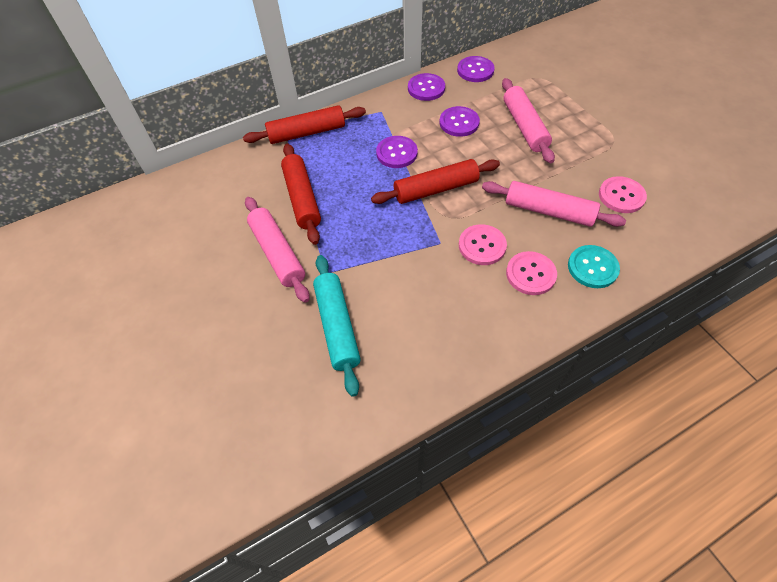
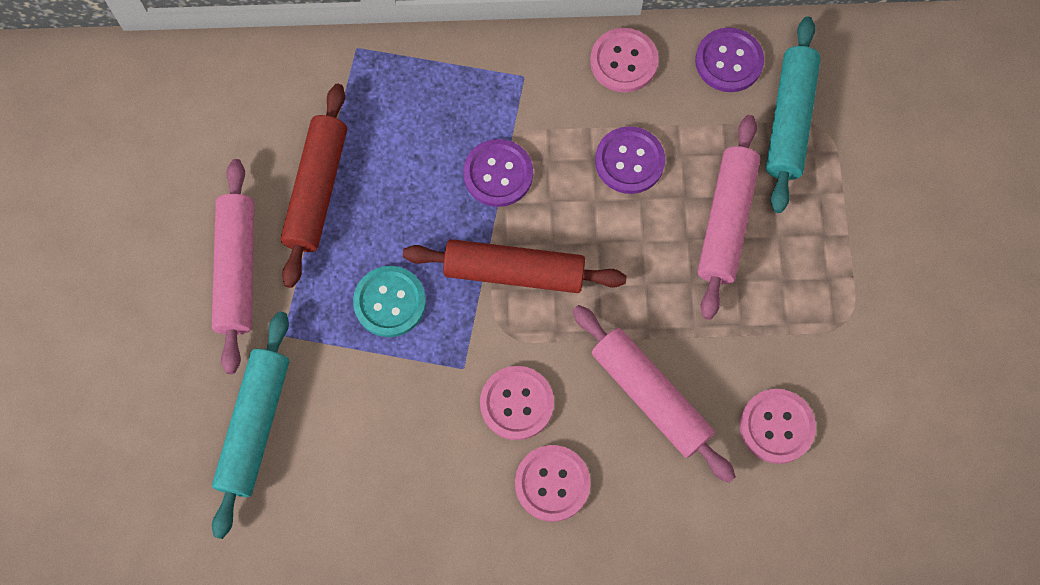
camera: 25 degrees right, 15 degrees up
red rolling pin [243,105,366,144] -> none
purple button [408,73,445,101] -> pink button [590,28,659,93]
turquoise button [568,245,620,288] -> turquoise button moved to [353,266,426,337]
none -> turquoise rolling pin [766,17,821,213]

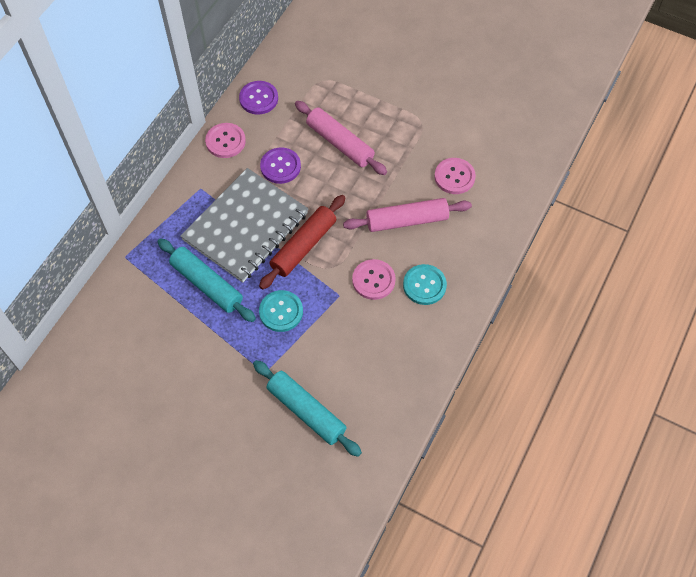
camera: 60 degrees left, 10 degrees down
pink rolling pin [212,159,254,374] -> none
red rolling pin [281,84,347,288] -> none
purple button [463,139,533,207] -> grey notebook [180,168,308,283]
pink button [515,445,591,522] -> turquoise button [403,264,447,305]
turquoise rolling pin [766,17,821,213] -> turquoise rolling pin moved to [157,238,256,322]

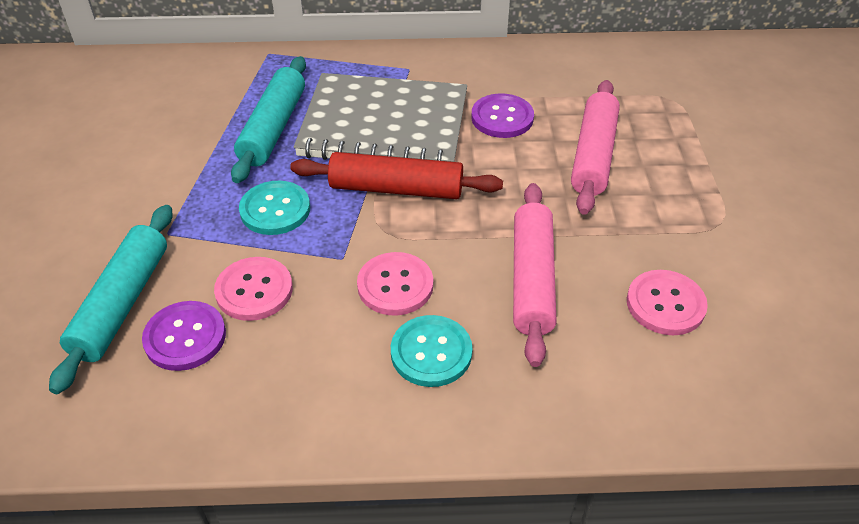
camera: 60 degrees right, 15 degrees down
pink button [205,123,246,158] -> pink button moved to [214,257,293,321]
purple button [239,81,278,115] -> purple button moved to [142,301,226,371]
pink rolling pin [343,198,472,232] -> pink rolling pin turned 45 degrees clockwise [513,183,557,367]

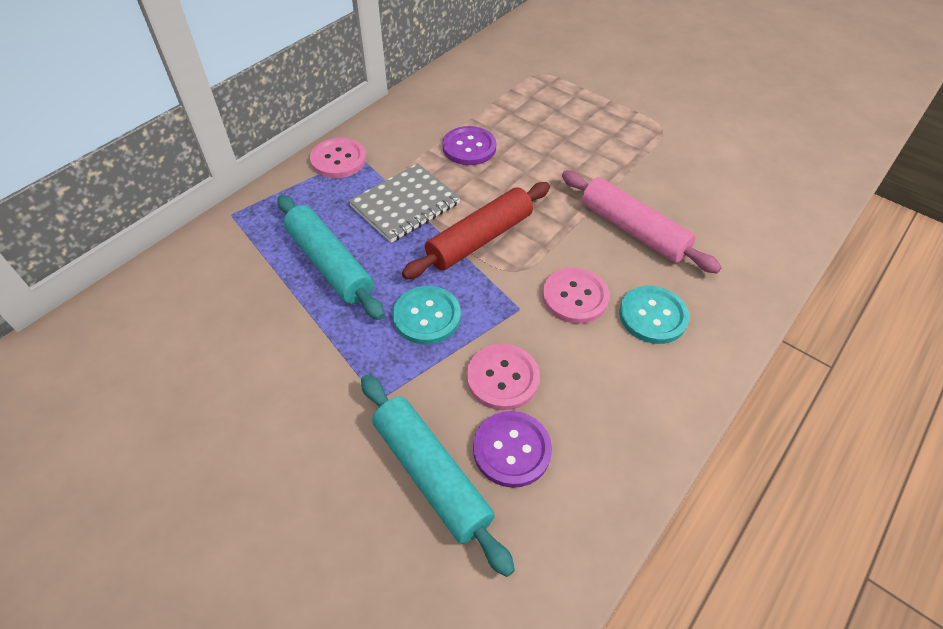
camera: 50 degrees left, 5 degrees up
grey notebook [294,73,467,162] -> grey notebook [349,163,461,243], size x0.61
pink rolling pin [571,80,620,215] -> none
pink button [627,270,708,335] -> pink button moved to [310,138,366,178]

